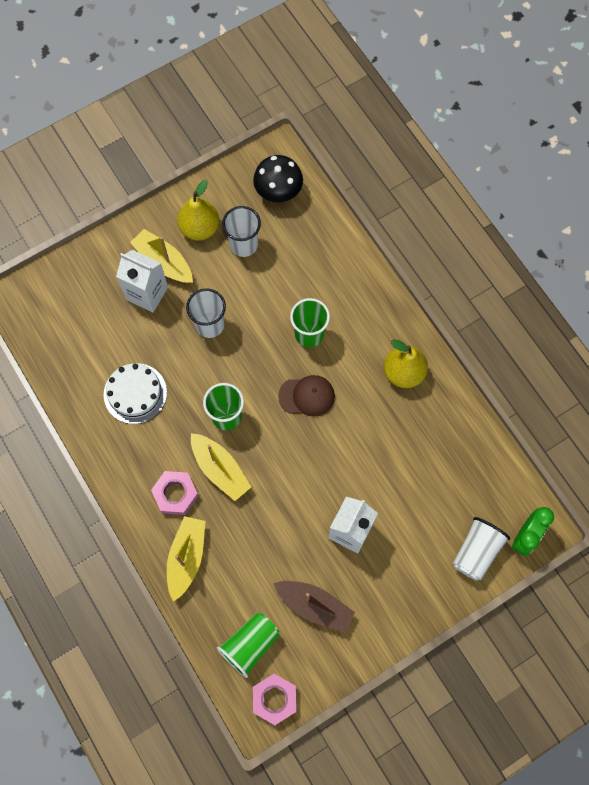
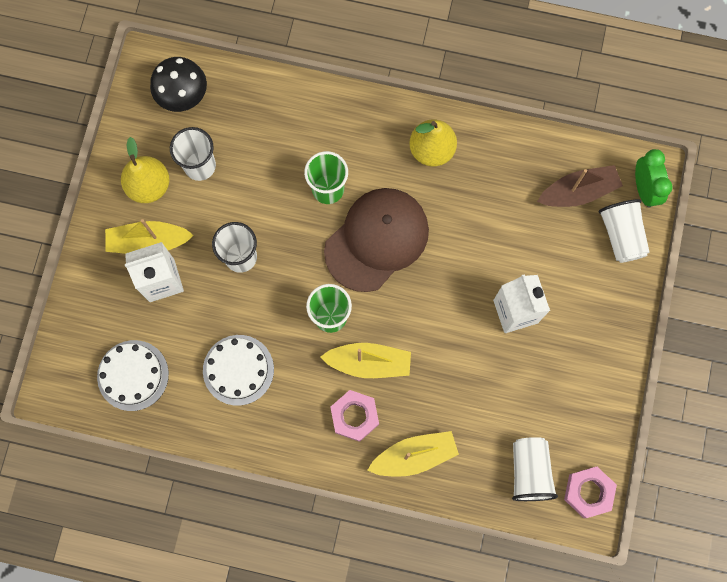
camera: 45 degrees left, 5 degrees up
yellow boat [167,516,206,602] -> yellow boat turned 105 degrees clockwise [368,431,459,477]
green cup [217,613,280,678] -> white cup [512,437,558,501]
brown boat [273,581,355,633] -> brown boat moved to [537,165,623,207]
brown cap [278,375,335,417] -> brown cap [324,188,429,292], size x1.85
none -> white cake [97,340,169,411]

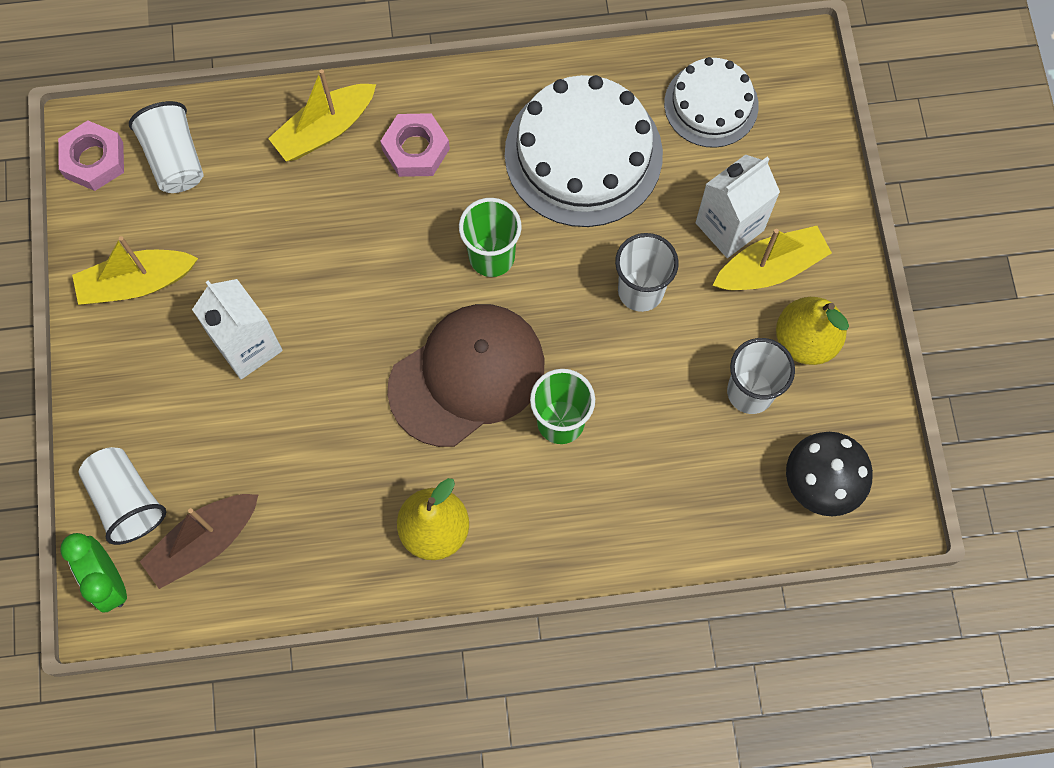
camera: 160 degrees right, 5 degrees down
white cake [203,335,274,406] -> white cake [505,75,663,227], size x1.66
yellow boat [320,343,411,378] -> yellow boat moved to [72,236,198,305]
brown cap [324,188,429,292] -> brown cap turned 150 degrees counterclockwise [387,304,544,447]

